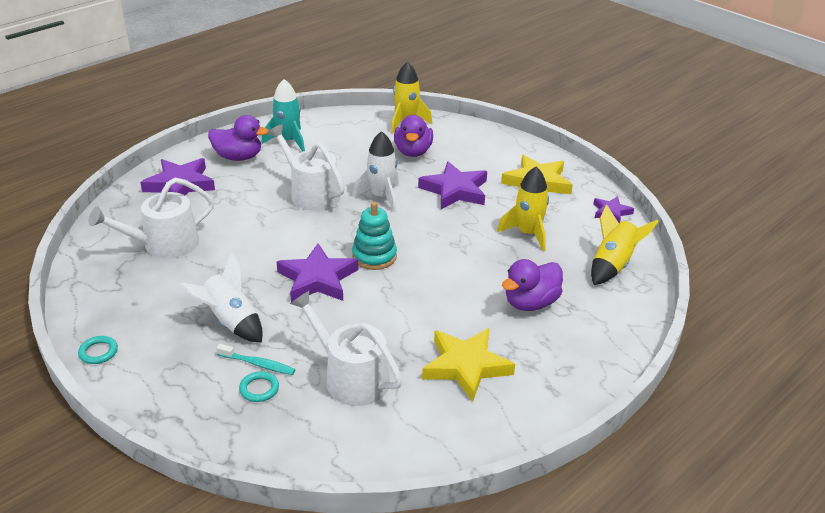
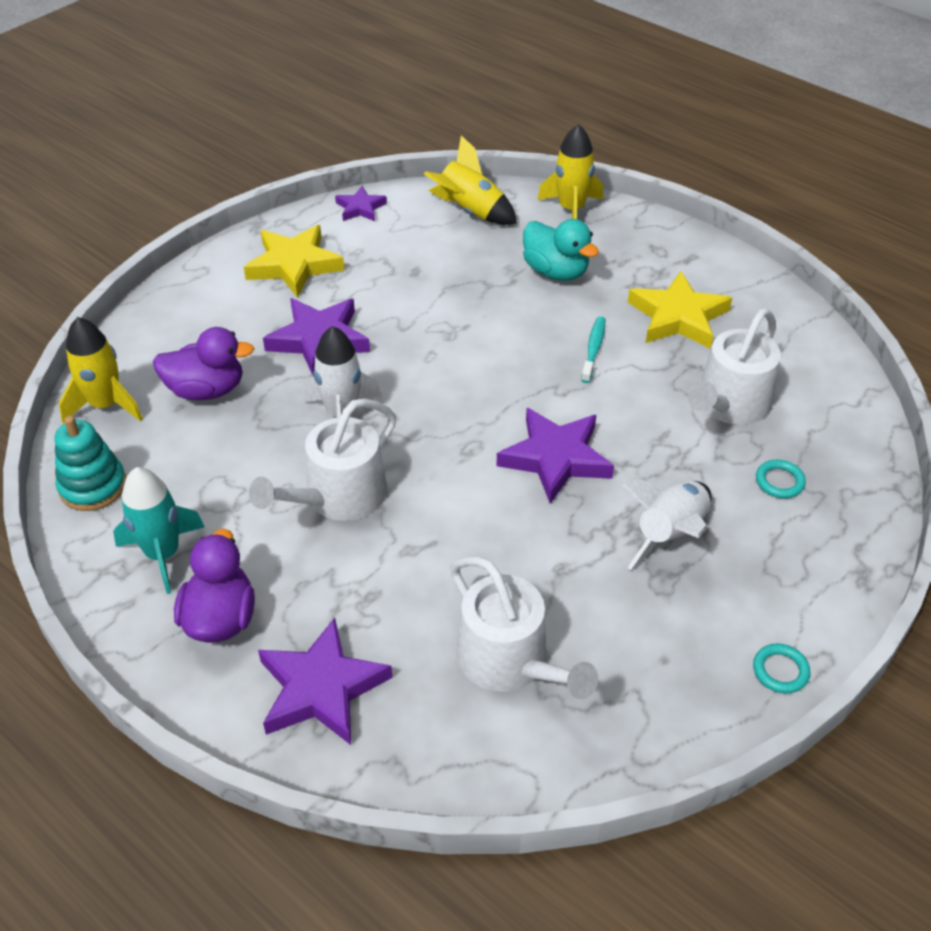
camera: 95 degrees left, 10 degrees up
turquoise toothbrush [216,344,296,375] -> turquoise toothbrush moved to [581,316,605,383]
turquoise stacking toy [352,202,397,270] -> turquoise stacking toy moved to [55,416,126,511]
yellow rocket [497,167,549,251] -> yellow rocket moved to [537,124,603,219]
purple duck [502,259,563,311] -> turquoise duck [523,219,599,281]

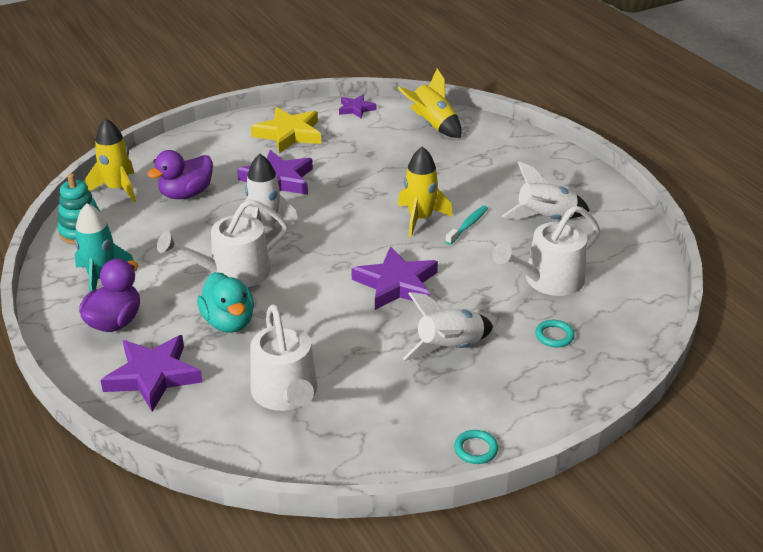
camera: 20 degrees right, 10 degrees down
purple duck [153,327,254,400] -> purple duck turned 120 degrees clockwise [147,150,213,199]
turquoise duck [523,219,599,281] -> turquoise duck moved to [197,272,254,333]
yellow rocket [537,124,603,219] -> yellow rocket moved to [398,146,453,237]
yellow star [628,271,732,349] -> white rocket [502,161,590,220]

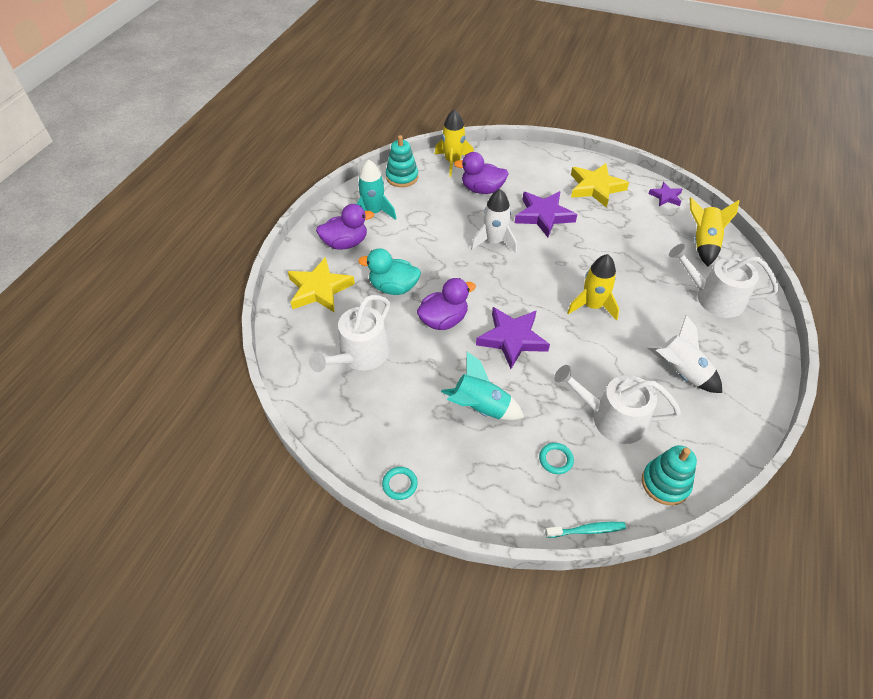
camera: 50 degrees right, 15 degrees up
purple star [100,335,203,412] -> yellow star [288,257,355,313]
white watering can [157,199,288,287] -> white watering can moved to [669,244,779,318]
turquoise duck [197,272,254,333] -> turquoise duck turned 75 degrees clockwise [358,248,421,295]
white rocket [403,292,493,361] -> turquoise rocket [441,352,524,420]
turquoise toothbrush [445,205,488,245] -> turquoise toothbrush moved to [545,522,626,538]
none -> purple duck [416,278,476,330]
none -> turquoise stacking toy [642,445,697,505]

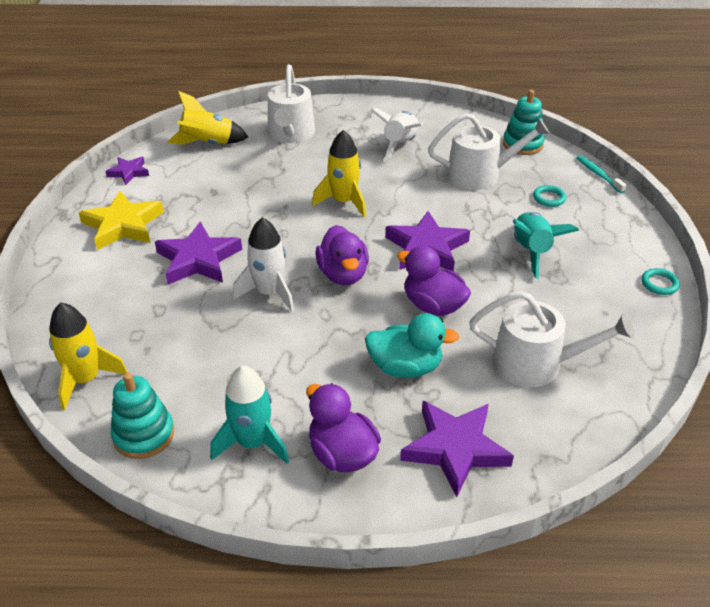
camera: 110 degrees left, 10 degrees down
yellow star [288,257,355,313] -> purple star [400,401,514,497]
turquoise duck [358,248,421,295] -> turquoise duck turned 75 degrees counterclockwise [365,313,459,378]
purple duck [454,152,509,194] -> purple duck moved to [315,225,369,285]
white watering can [554,365,681,444] -> white watering can turned 90 degrees counterclockwise [428,113,550,190]

